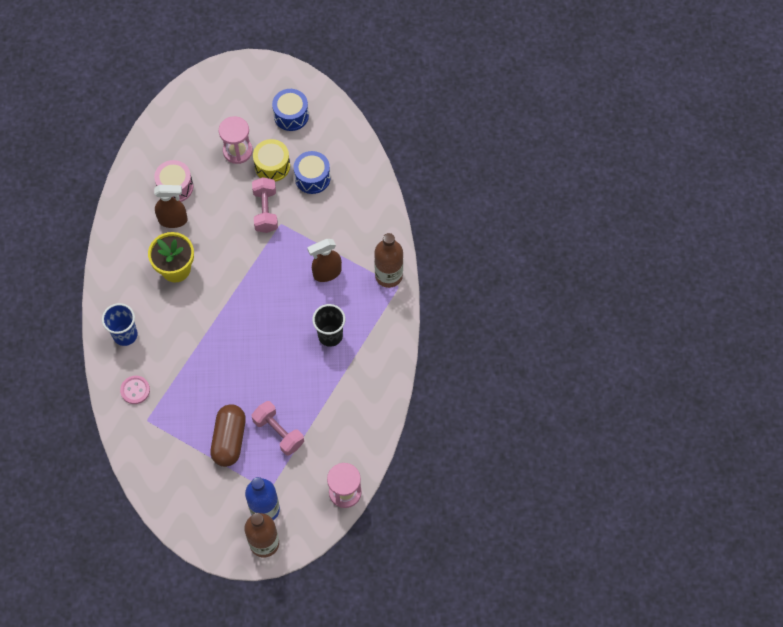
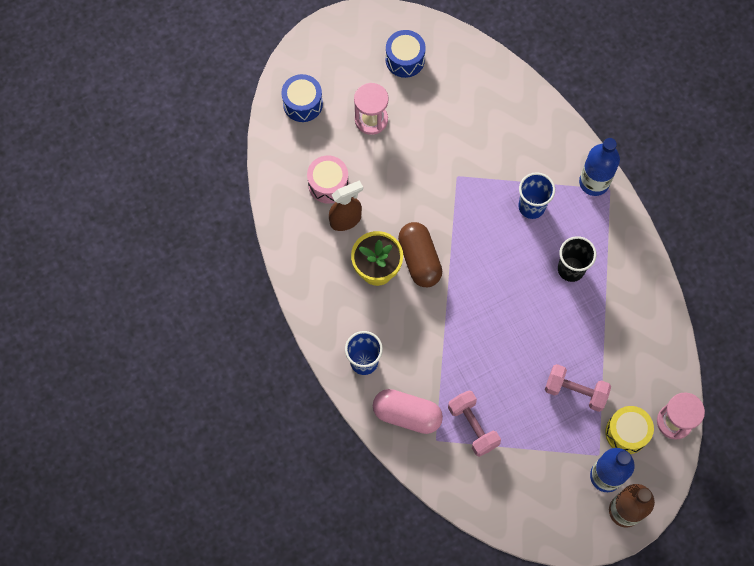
camera: 25 degrees left, 5 degrees up
pink button [120,376,150,404] -> pink capsule [373,389,443,434]
brown capsule [210,404,246,467] -> brown capsule moved to [398,222,442,287]
pink dumbbell [252,177,278,233] -> pink dumbbell moved to [448,390,501,457]
yellow drum [253,139,290,182] -> yellow drum moved to [605,406,654,454]
blue drum [294,151,330,194] -> blue drum moved to [281,74,323,122]
brown spray bottle [307,239,342,282] -> blue cup [518,172,555,219]
brown bottle [374,233,403,288] -> blue bottle [579,138,620,196]

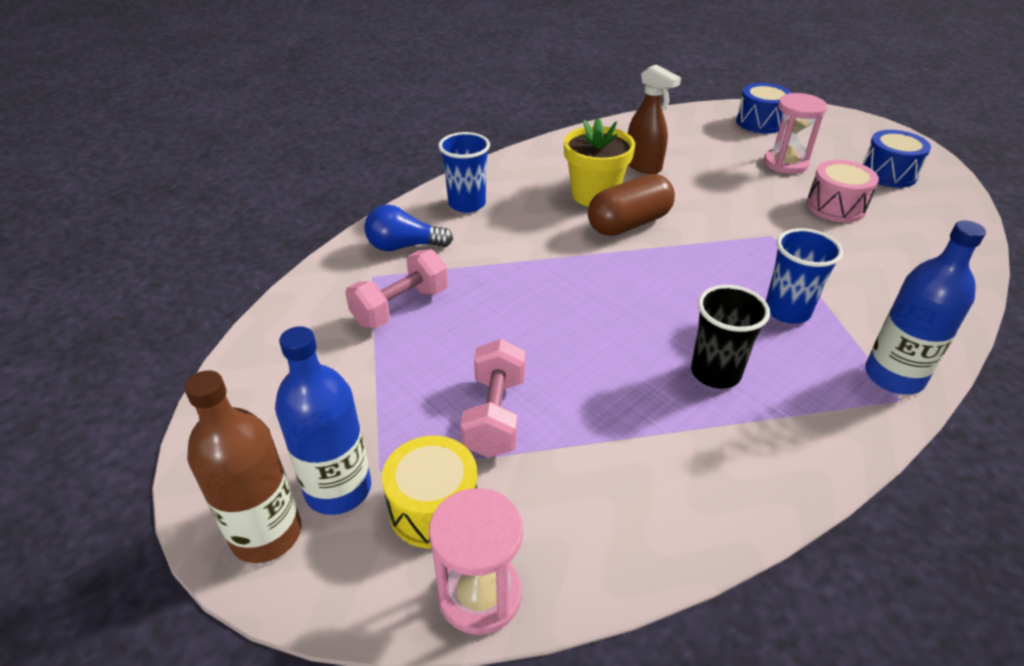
camera: 75 degrees right, 30 degrees down
pink drum [307,155,349,204] -> pink drum moved to [806,160,879,222]
pink capsule [373,389,443,434] -> blue light bulb [365,205,453,251]

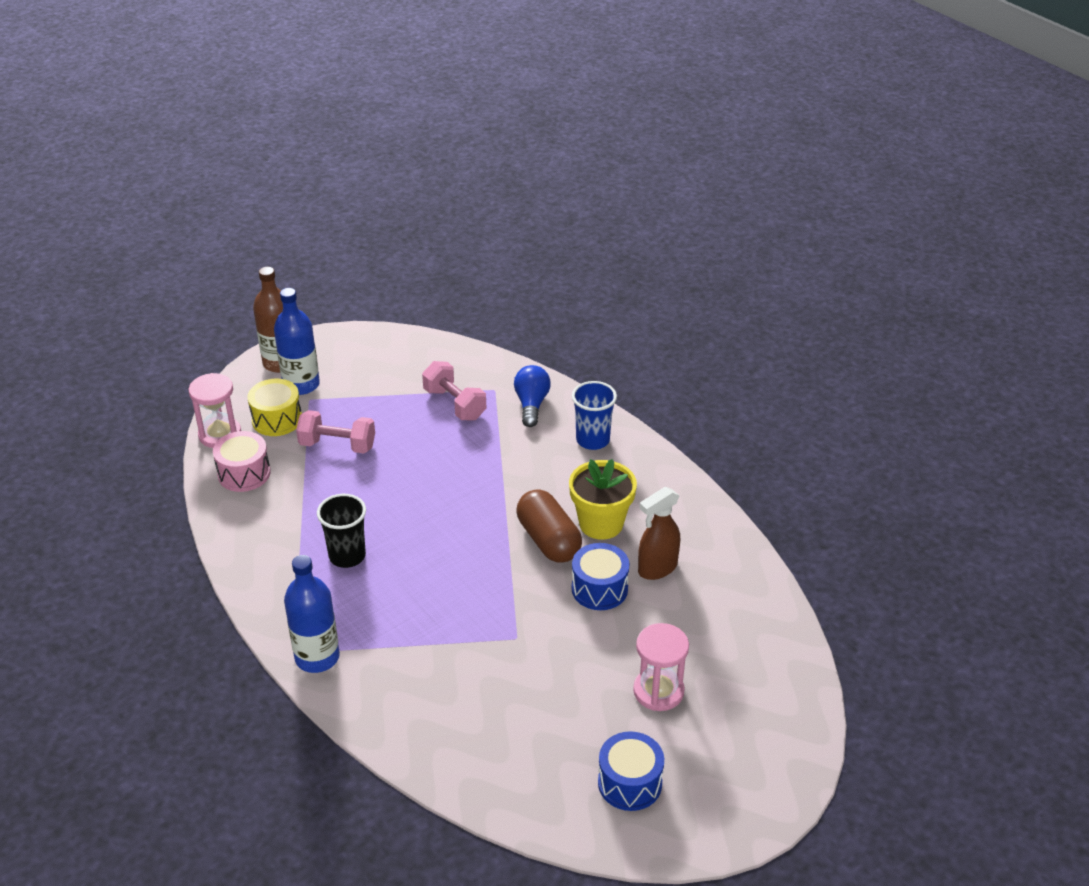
camera: 95 degrees right, 0 degrees up
blue drum [736,83,792,133] -> blue drum moved to [572,543,630,610]
blue cup [766,228,843,324] -> none
pink drum [806,160,879,222] -> pink drum moved to [213,431,270,492]

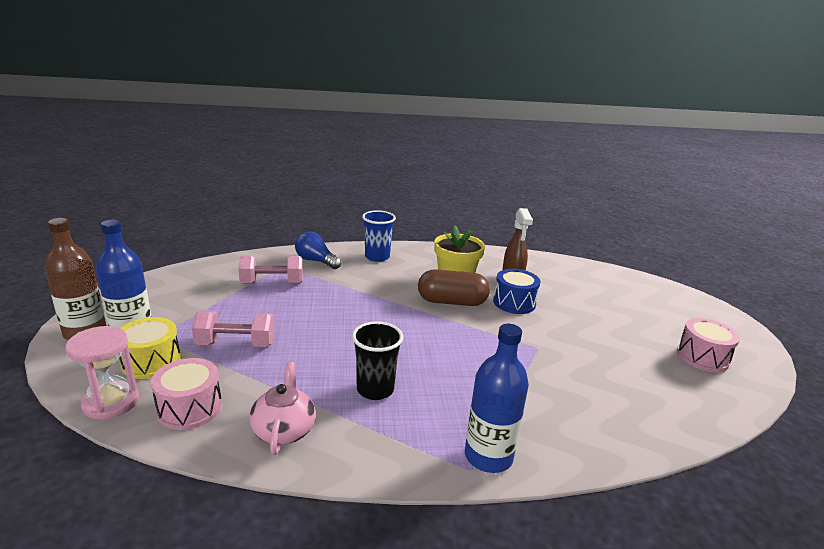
camera: 60 degrees left, 15 degrees down
pink dumbbell [296,410,375,454] -> pink dumbbell turned 45 degrees clockwise [192,311,275,347]
blue drum [598,731,664,811] -> pink drum [677,318,740,372]
pink hourglass [633,623,689,711] -> none
none -> pink teapot [249,362,315,455]

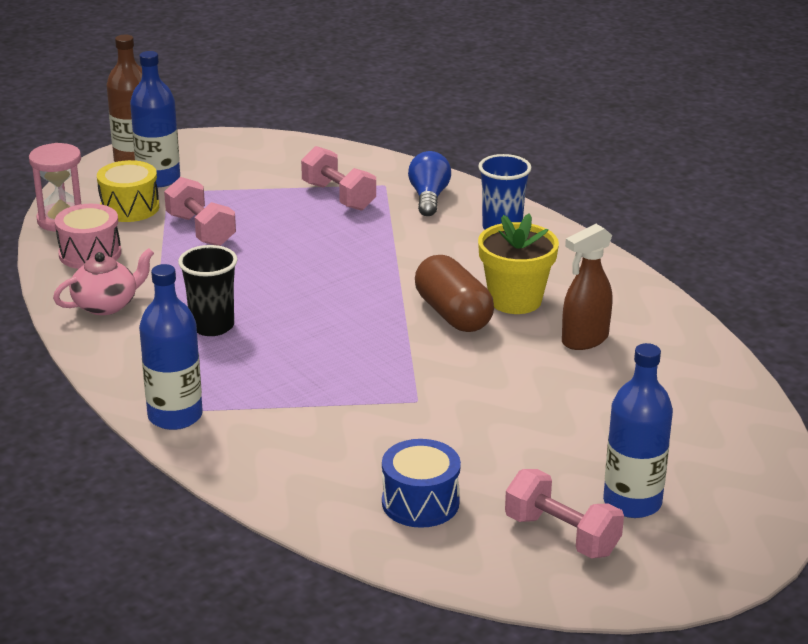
camera: 60 degrees right, 5 degrees up
blue drum [493,269,541,314] -> blue drum moved to [382,439,461,528]
pink drum [677,318,740,372] -> pink dumbbell [505,469,624,558]
none -> blue bottle [603,343,673,518]

